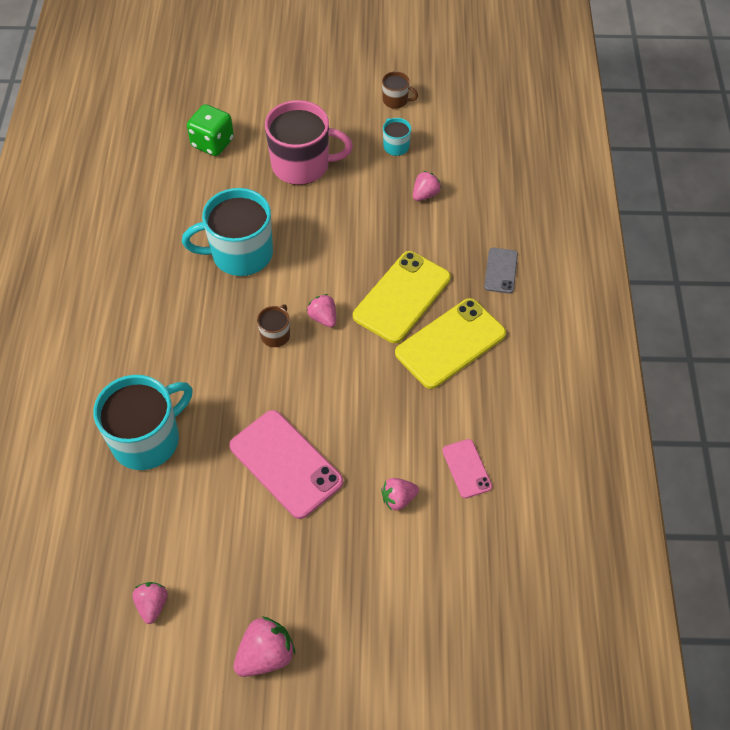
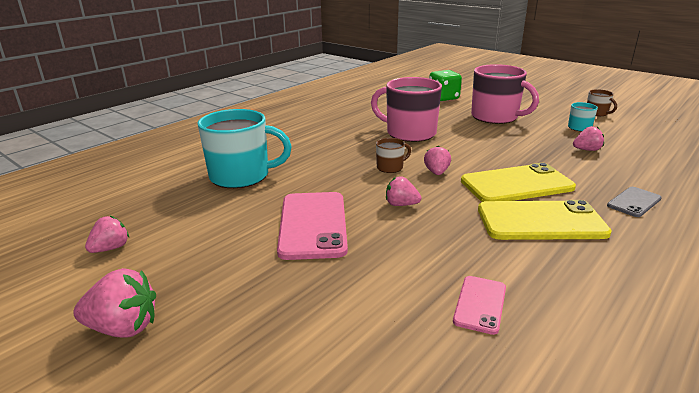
camera: 40 degrees right, 30 degrees down
turquoise mug [182,188,273,276] -> pink mug [371,77,442,142]
pink strawberry [381,478,419,511] -> pink strawberry moved to [386,176,421,206]

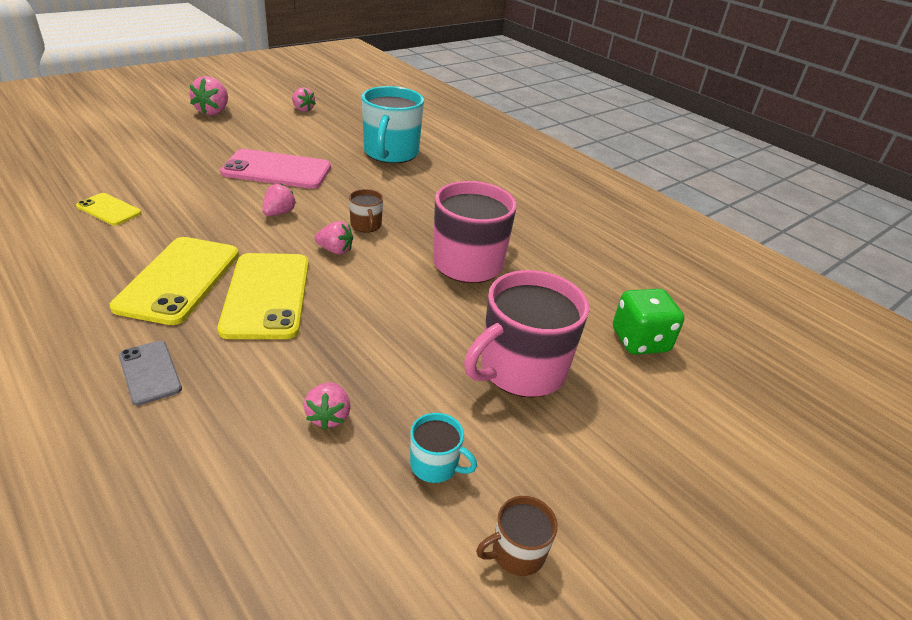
camera: 95 degrees right, 10 degrees up
pink phone [453,276,506,335] -> yellow phone [76,193,141,226]

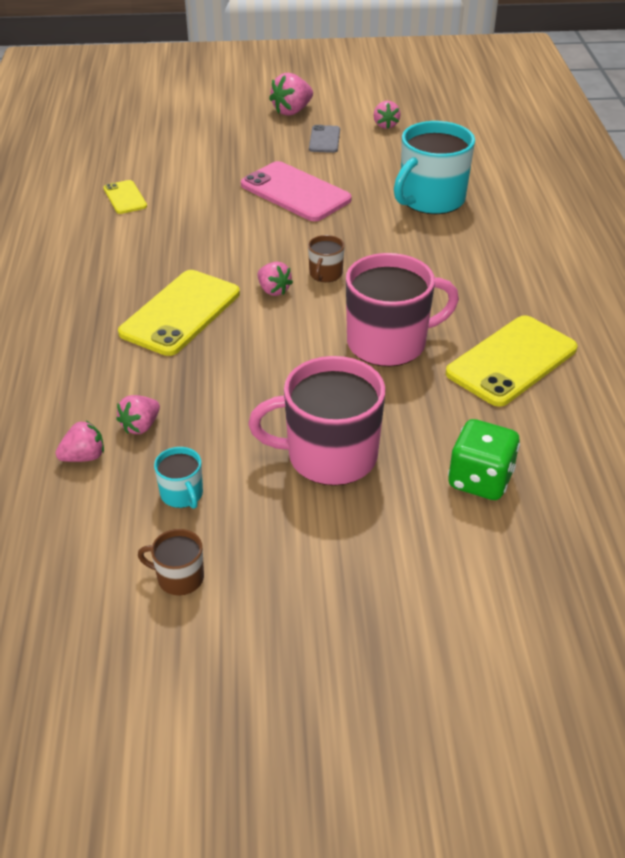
camera: 40 degrees right, 5 degrees up
yellow phone [110,237,239,325] -> yellow phone moved to [446,315,577,407]
grey phone [119,341,182,405] -> grey phone moved to [309,125,340,153]
pink strawberry [262,183,296,216] -> pink strawberry moved to [55,421,104,462]

